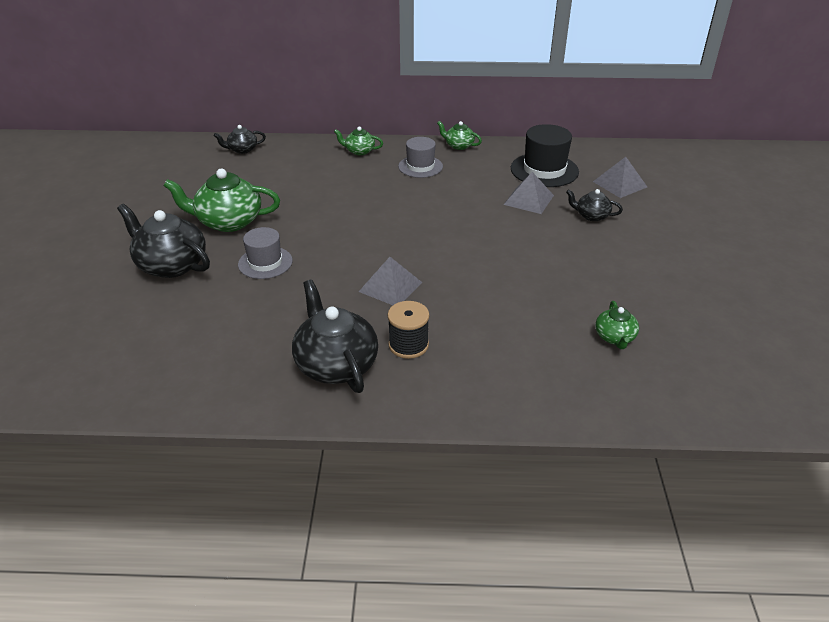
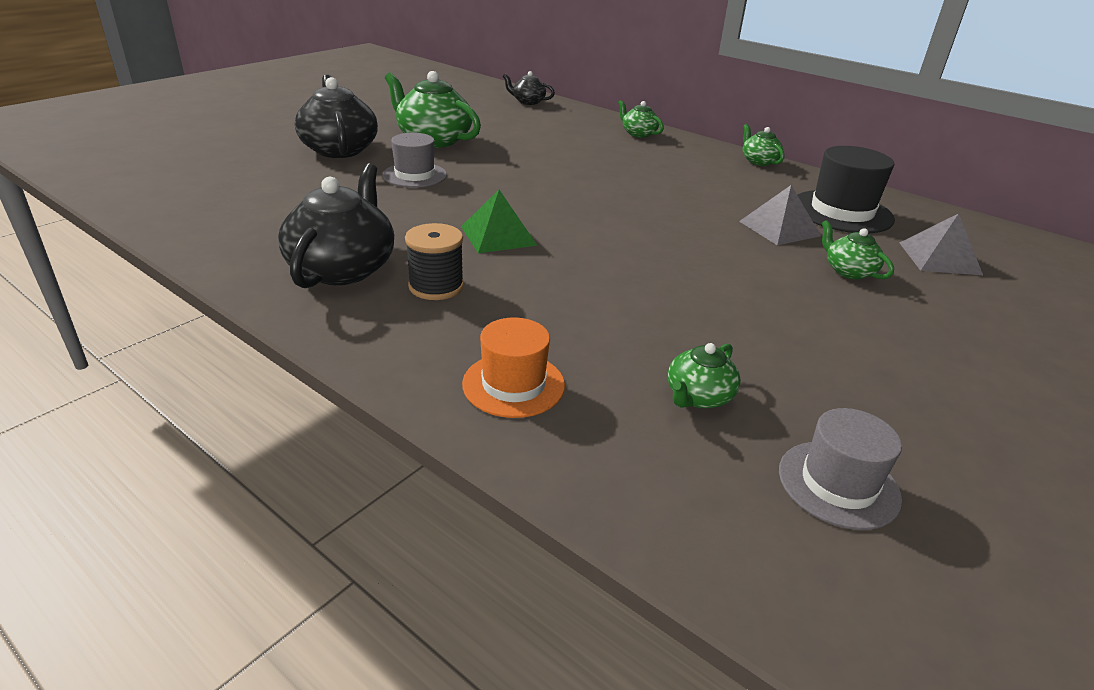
camera: 35 degrees right, 5 degrees down
grey pyramid [359,257,422,305] -> green pyramid [461,190,538,253]
grey hat [398,137,443,178] -> grey hat moved to [779,408,902,530]
black teapot [566,189,623,221] -> green teapot [822,220,894,279]
none -> orange hat [462,317,565,418]

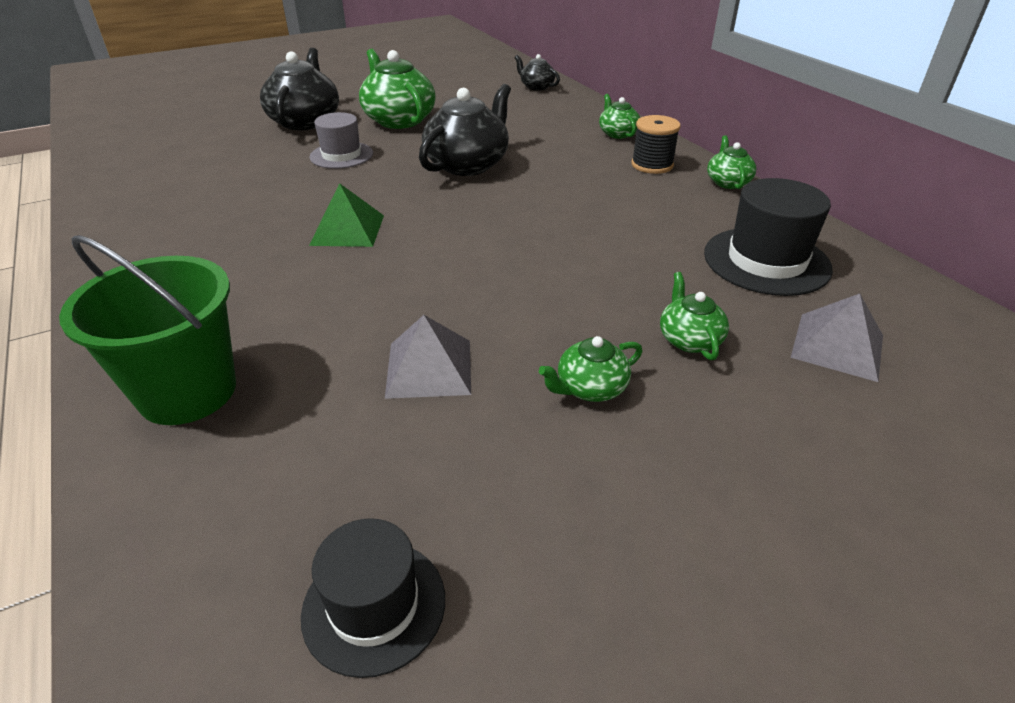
camera: 25 degrees right, 5 degrees up
black teapot [278,164,394,288] -> black teapot moved to [419,84,511,176]
black spool [405,223,464,300] -> black spool moved to [631,115,681,174]
orange hat [462,317,565,418] -> green bucket [59,235,236,425]
green teapot [668,343,741,408] -> green teapot moved to [539,336,642,402]
grey pyramid [739,185,821,245] -> grey pyramid moved to [385,315,471,399]
grey hat [779,408,902,530] -> black hat [301,518,445,678]

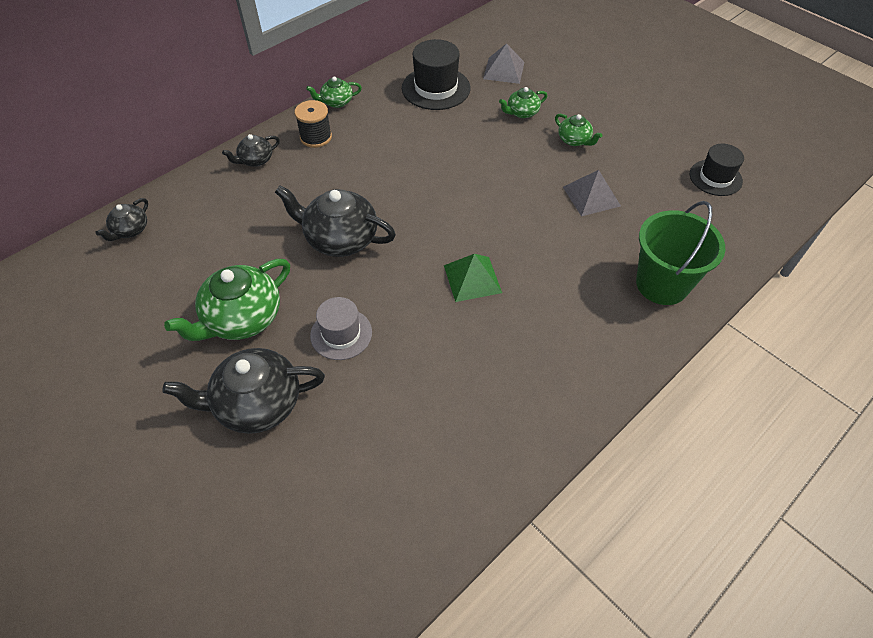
camera: 105 degrees left, 15 degrees up
green teapot [599,94,640,139] -> black teapot [222,134,280,167]

